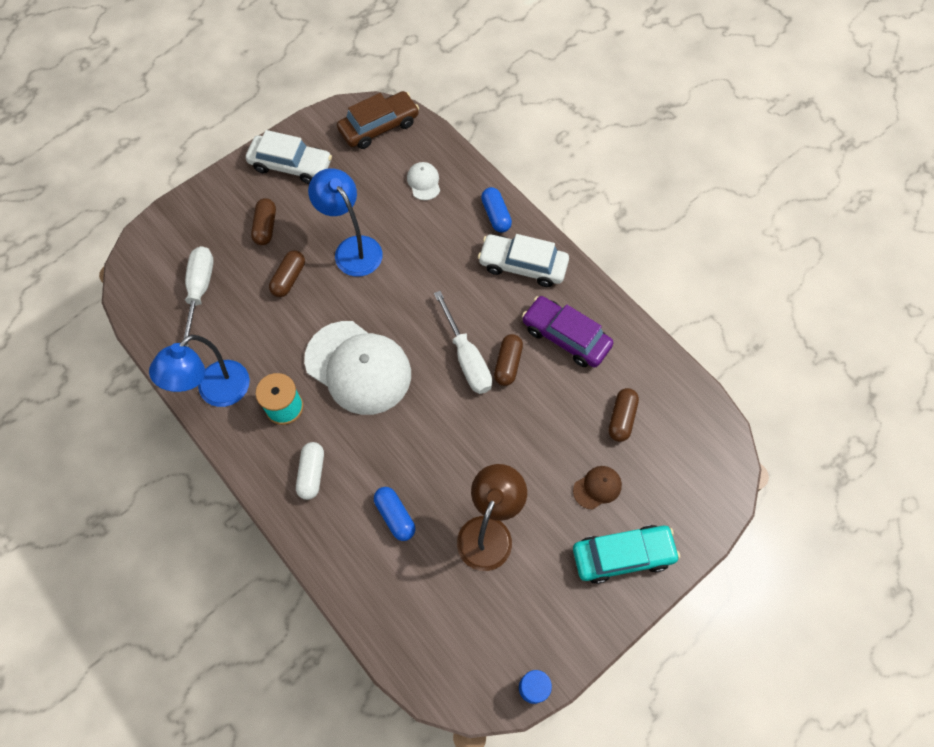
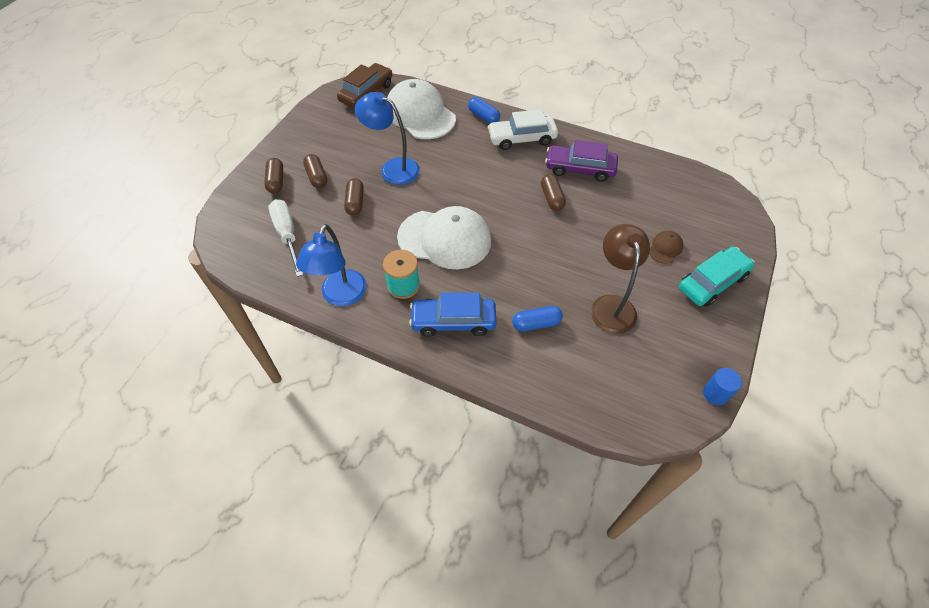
camera: 25 degrees left, 10 degrees down
white car [246,130,332,184] -> none
white capsule [296,442,324,500] -> blue car [409,293,497,337]
blue capsule [374,487,415,541] -> blue capsule turned 45 degrees counterclockwise [512,306,563,331]
white cap [407,162,440,200] -> white cap [387,79,456,139], size x2.36
white screwdriver [434,291,492,394] -> none
brown capsule [609,388,639,442] -> brown capsule moved to [264,158,283,193]

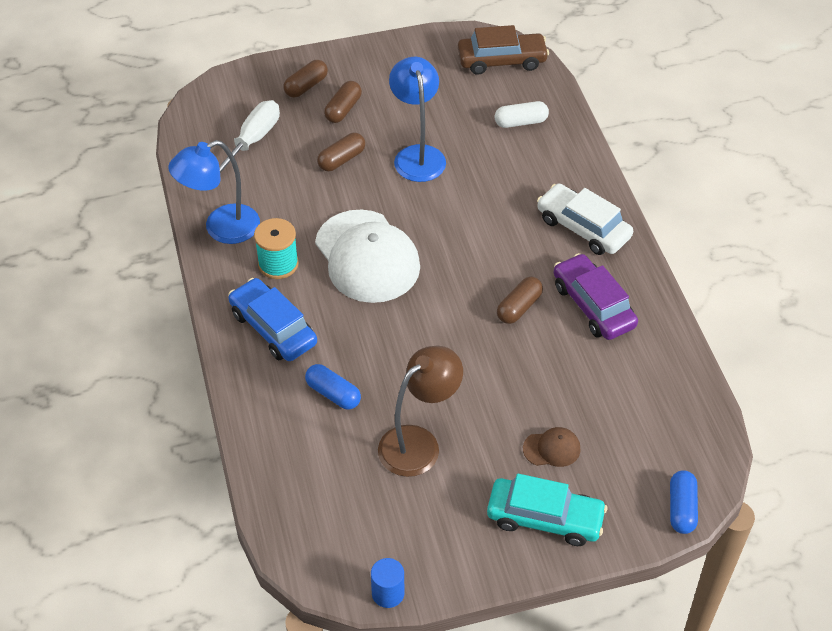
camera: 50 degrees right, 5 degrees down
white cap [387,79,456,139] -> white capsule [495,101,549,128]
blue capsule [468,97,500,124] -> blue capsule moved to [670,470,698,534]

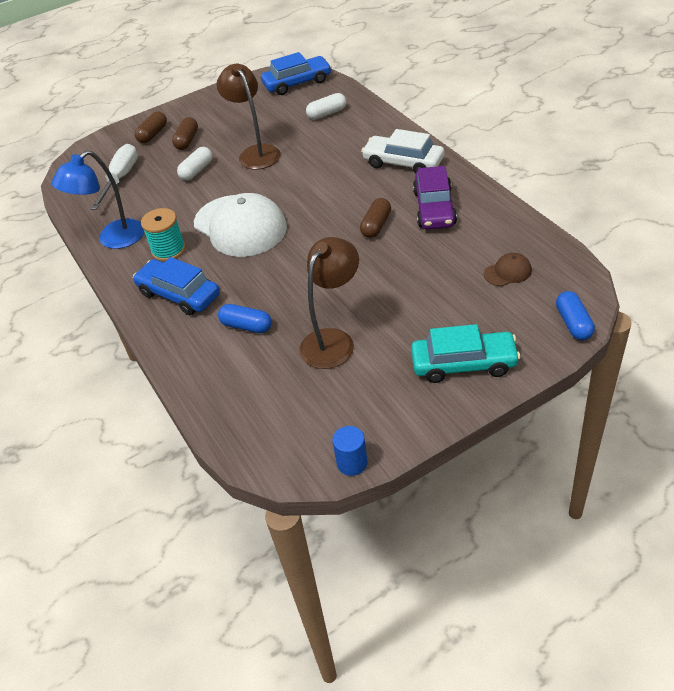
camera: 10 degrees left, 5 degrees down
brown capsule [317,133,365,171] -> white capsule [177,147,213,181]
blue lamp [389,57,446,182] -> brown lamp [217,63,281,170]
brown car [458,25,549,75] -> blue car [261,52,332,95]
brown cap [523,427,580,467] -> brown cap moved to [484,253,532,286]
purple car [553,253,638,340] -> purple car turned 135 degrees counterclockwise [413,166,457,229]

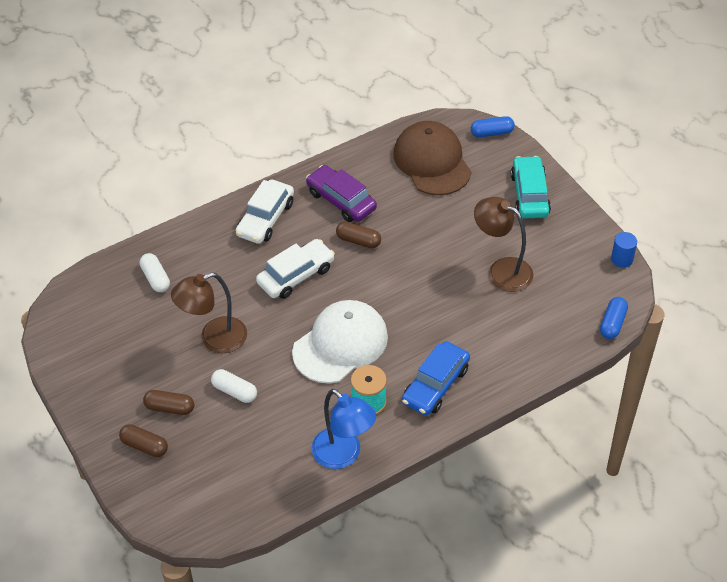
camera: 95 degrees left, 5 degrees up
white screwdriver [91,144,138,210] -> none
blue capsule [218,304,272,333] -> blue capsule moved to [600,297,628,339]
blue car [261,52,332,95] -> none
purple car [413,166,457,229] -> purple car turned 135 degrees counterclockwise [306,165,377,222]
brown cap [484,253,532,286] -> brown cap [394,121,471,195], size x2.36
none -> white car [256,239,335,299]

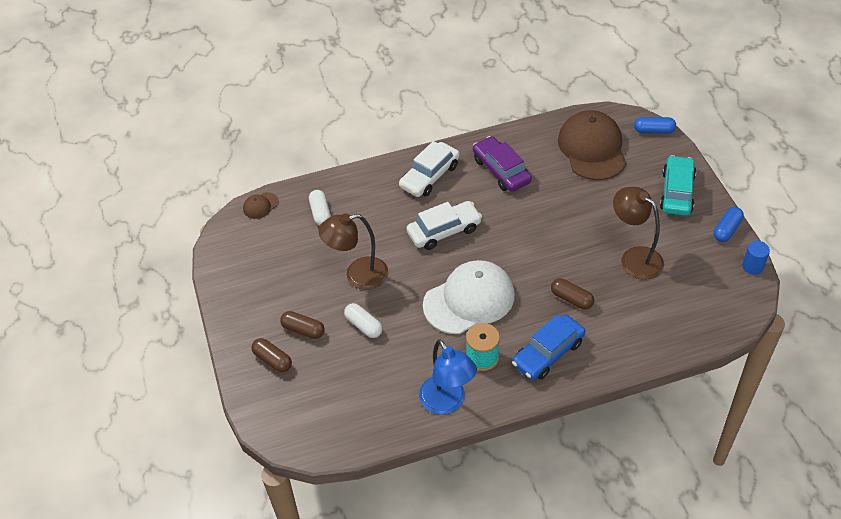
camera: 15 degrees right, 0 degrees up
brown capsule [336,222,381,248] -> brown capsule moved to [551,278,594,309]
blue capsule [600,297,628,339] -> blue capsule moved to [714,207,744,242]
none -> brown cap [243,192,279,219]

